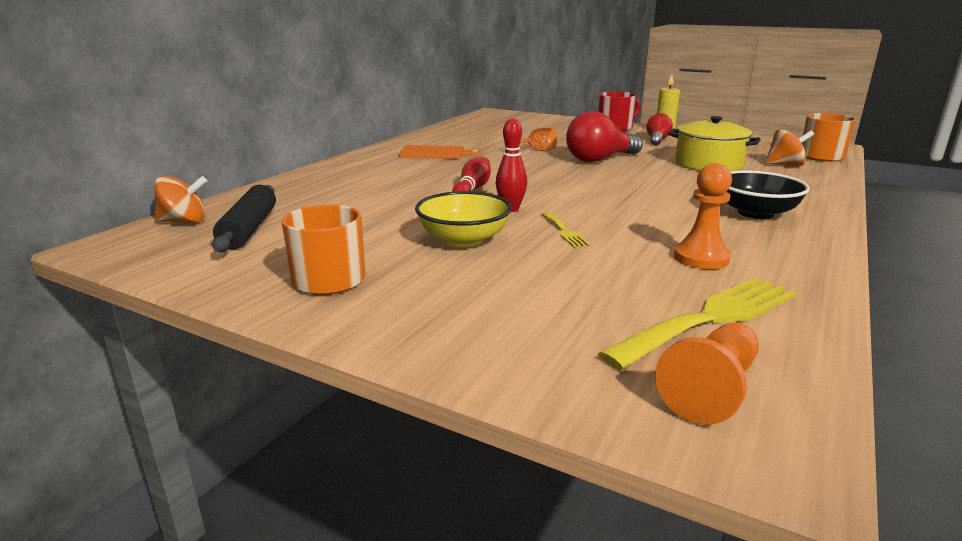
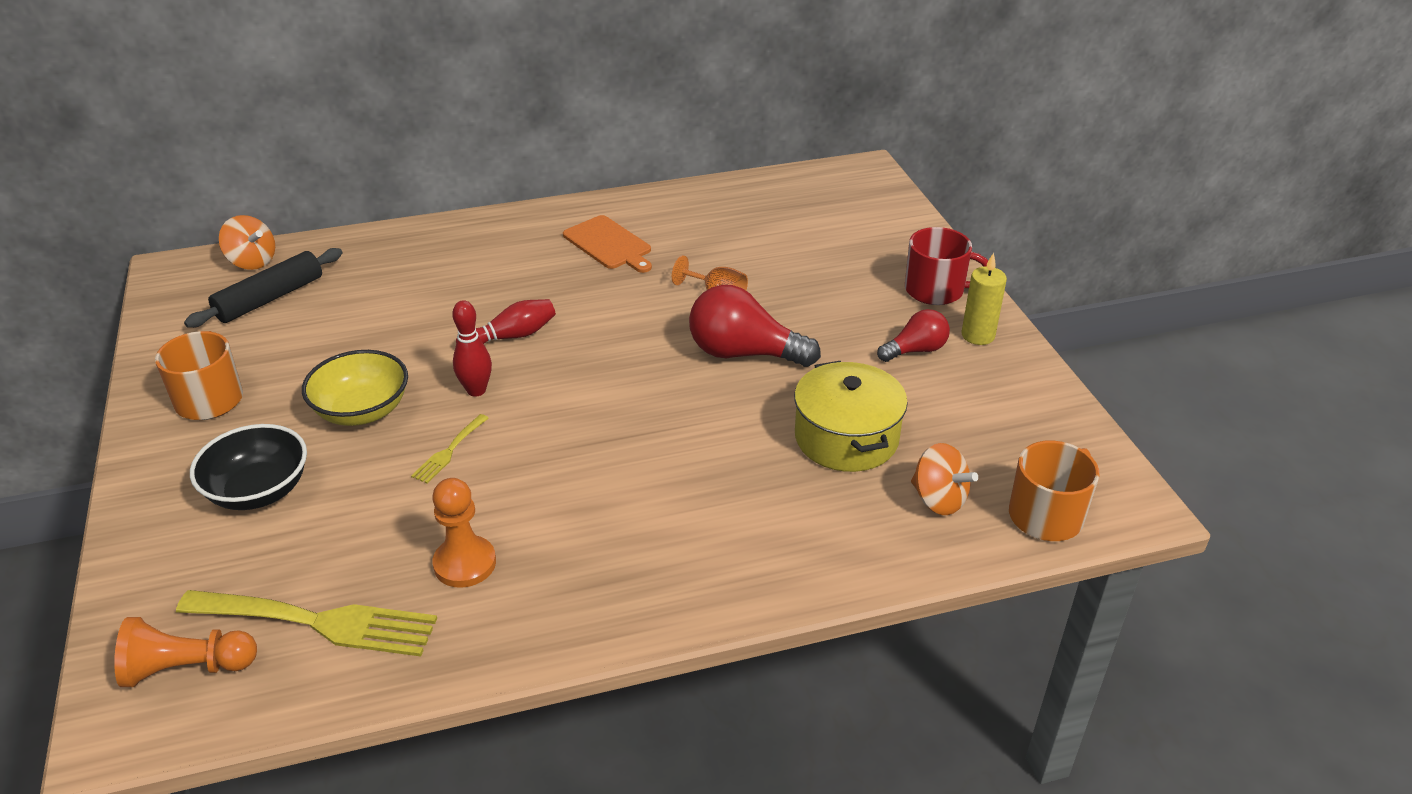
camera: 45 degrees right, 15 degrees up
black bowl [726,170,809,219] -> black bowl moved to [190,424,307,510]

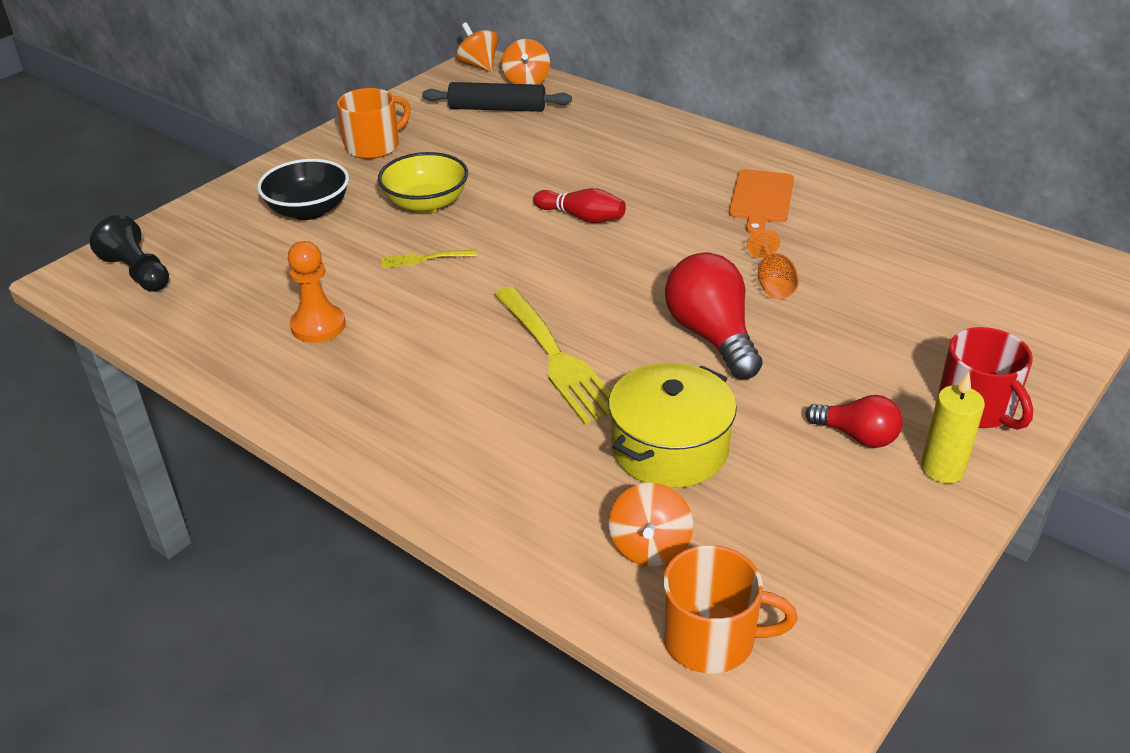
camera: 55 degrees right, 0 degrees up
orange pawn [114,617,257,687] -> black pawn [90,215,169,292]
yellow fork [176,590,437,657] -> yellow fork moved to [494,286,611,425]
red bowling pin [452,300,492,397] -> none
none -> orange spinning top [456,22,498,72]

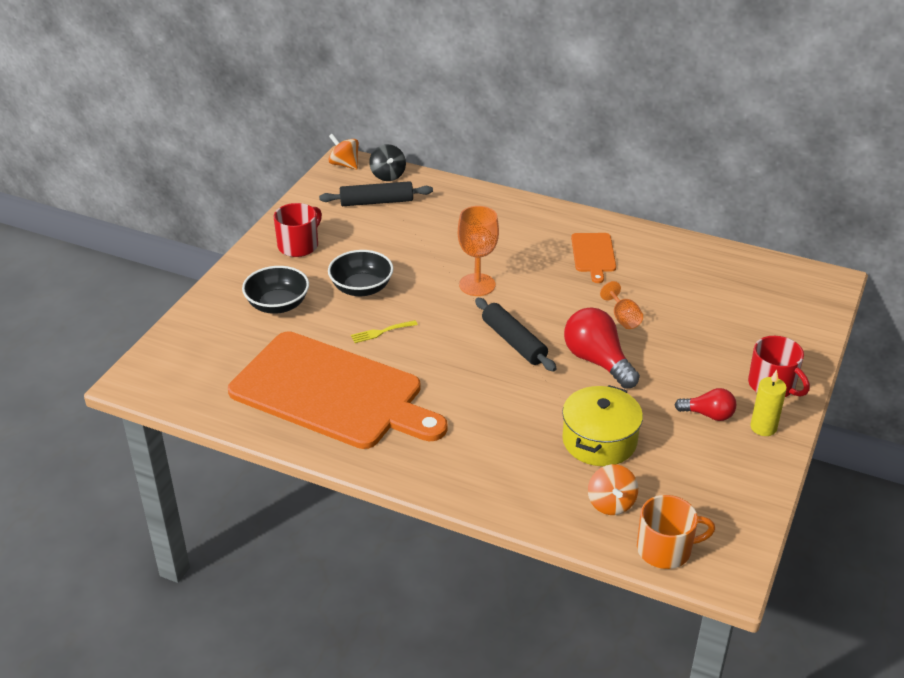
camera: 15 degrees left, 0 degrees up
black pawn [90,215,169,292] -> none
orange pawn [288,241,346,343] -> orange cutting board [228,331,448,449]
orange mug [337,88,411,159] -> red mug [274,203,322,257]
yellow bowl [378,152,468,213] -> black bowl [328,250,394,296]
yellow fork [494,286,611,425] -> none
orange spinning top [502,39,550,85] -> black spinning top [369,144,406,181]
red bowling pin [533,188,626,223] -> orange goblet [458,206,499,296]
none -> black rolling pin [475,298,557,372]

